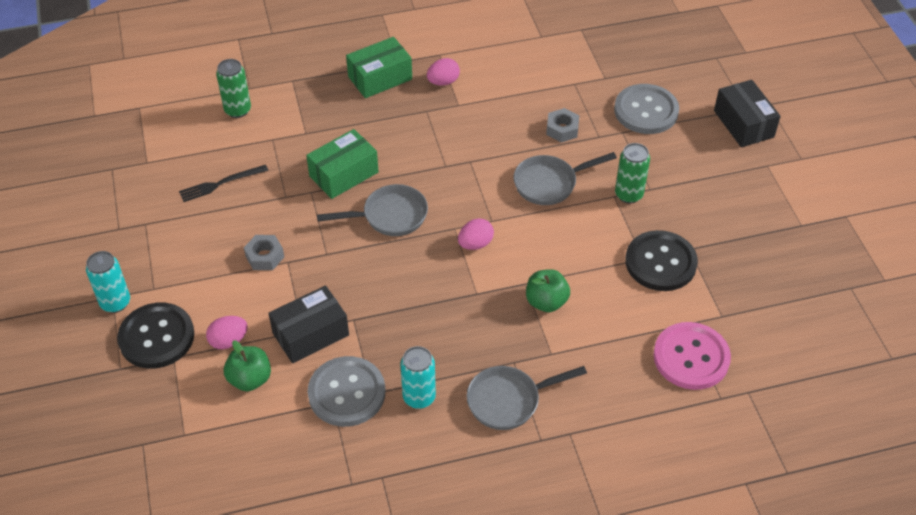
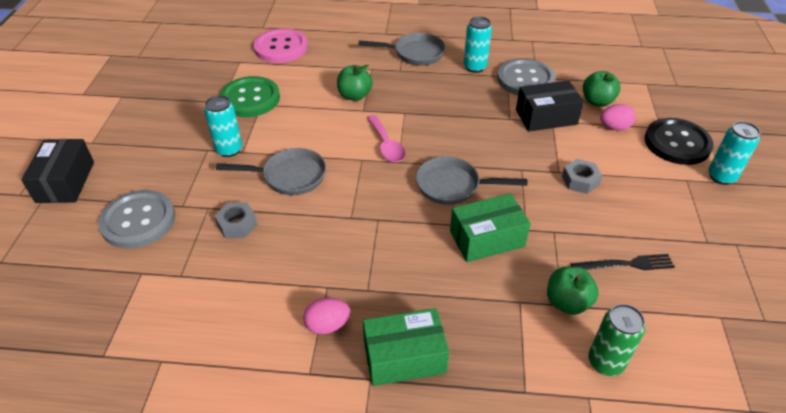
camera: 160 degrees left, 5 degrees down
pink egg [458,218,494,250] -> pink spoon [367,115,406,162]
green can [615,143,650,203] -> turquoise can [204,95,242,157]
black button [625,230,698,291] -> green button [220,76,280,117]
none -> green apple [547,266,599,315]

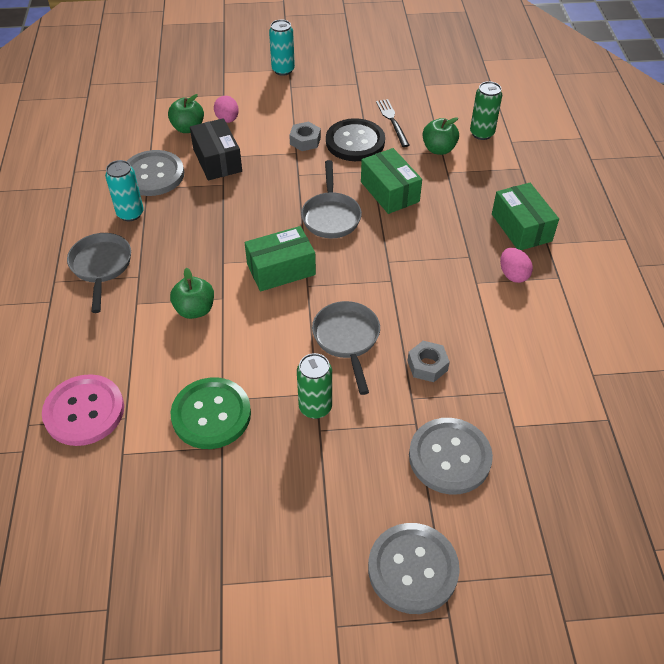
camera: 100 degrees left, 5 degrees up
black box [21,139,94,203] -> grey button [368,523,460,614]
turquoise can [204,95,242,157] -> green can [297,353,332,419]
pink spoon [367,115,406,162] -> green box [244,226,316,292]
black button [645,118,714,165] -> black button moved to [326,118,385,161]

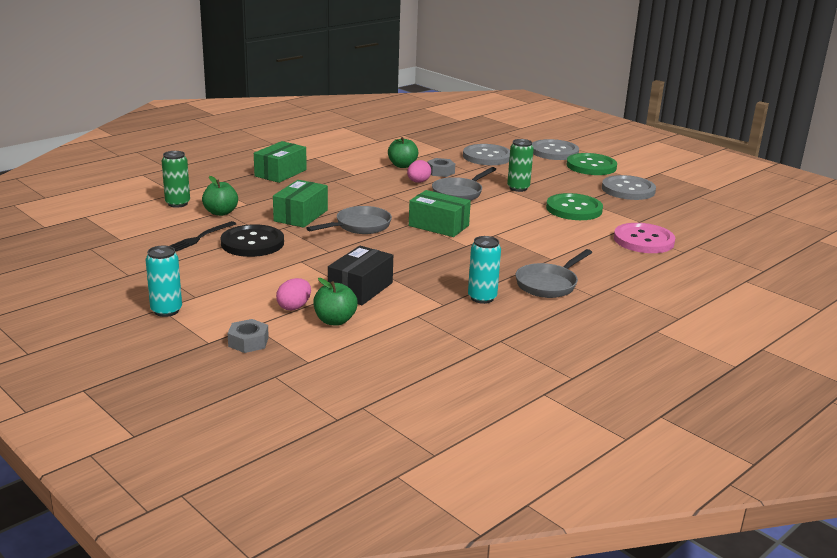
camera: 130 degrees left, 25 degrees down
grey button [127,150,184,196] -> grey button moved to [602,175,656,200]
green apple [170,268,214,319] -> green apple moved to [388,137,419,168]
grey nut [289,122,321,151] -> grey nut moved to [227,319,269,353]
pink egg [500,248,533,283] -> pink egg moved to [407,160,431,183]
none -> green button [567,153,617,175]

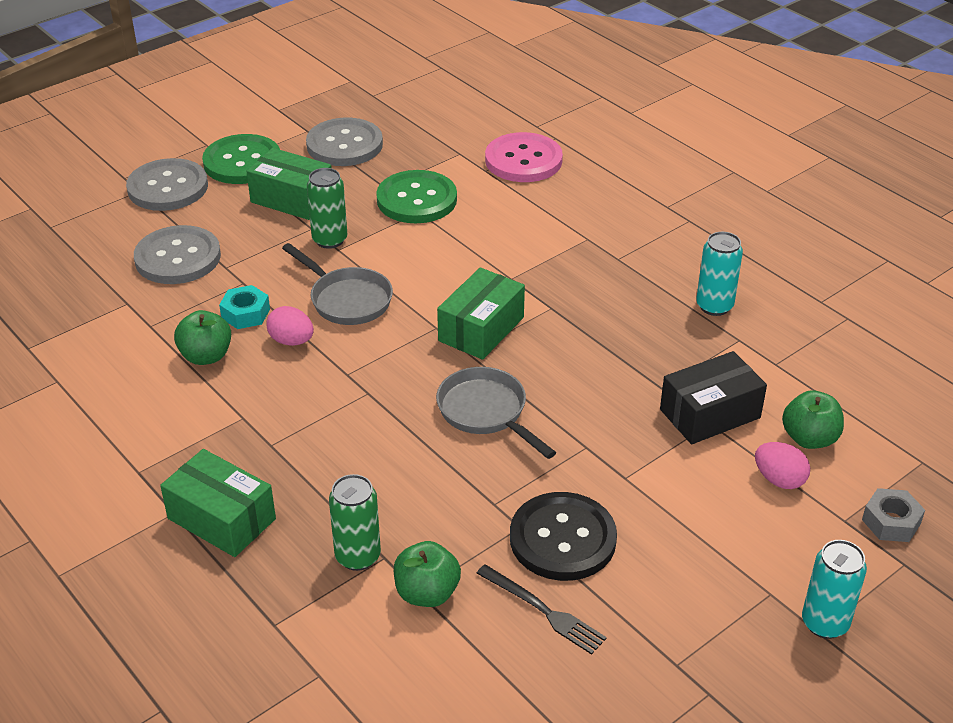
camera: 85 degrees left, 15 degrees up
green can [162,151,190,208] -> green can moved to [329,474,381,571]
green box [273,180,328,228] -> green box moved to [246,148,332,220]
black box [328,246,393,305] -> black box turned 60 degrees counterclockwise [660,351,767,444]
grey nut [427,158,455,177] -> turquoise nut [219,285,270,329]
grey pan [515,249,592,298] -> none

